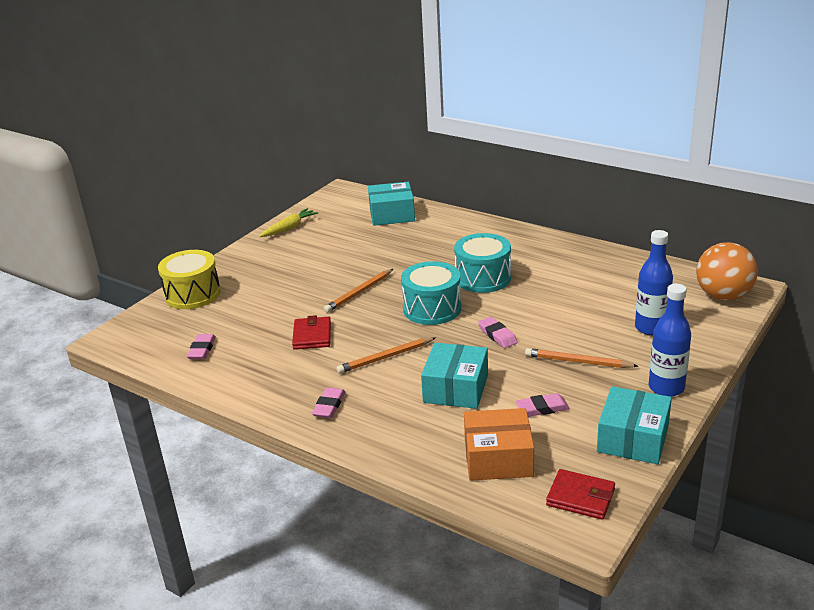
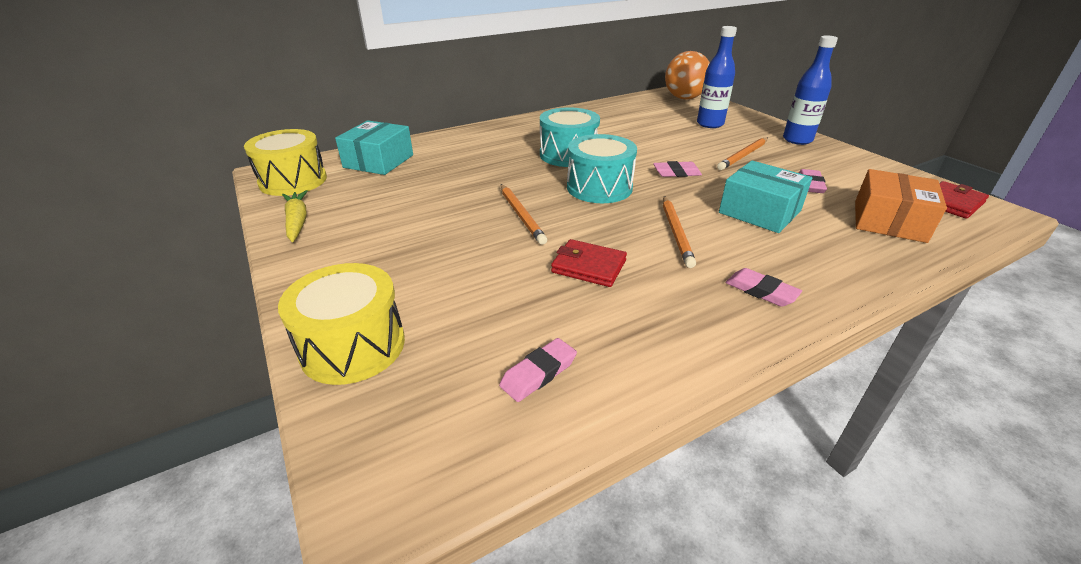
camera: 65 degrees left, 5 degrees up
pink eraser [187,334,216,359] -> pink eraser turned 75 degrees counterclockwise [499,338,577,402]
turquoise box [597,386,672,464] -> none
none -> yellow drum [244,129,327,196]

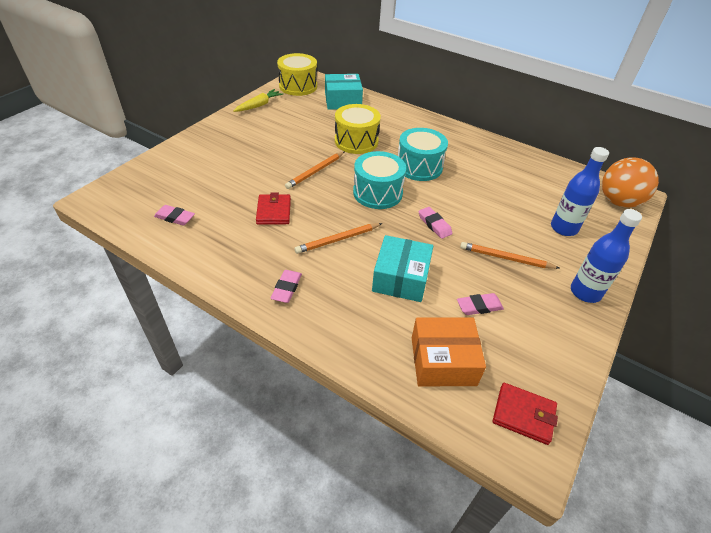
camera: 60 degrees right, 10 degrees up
yellow drum [278,263,405,385] -> yellow drum moved to [335,104,381,154]

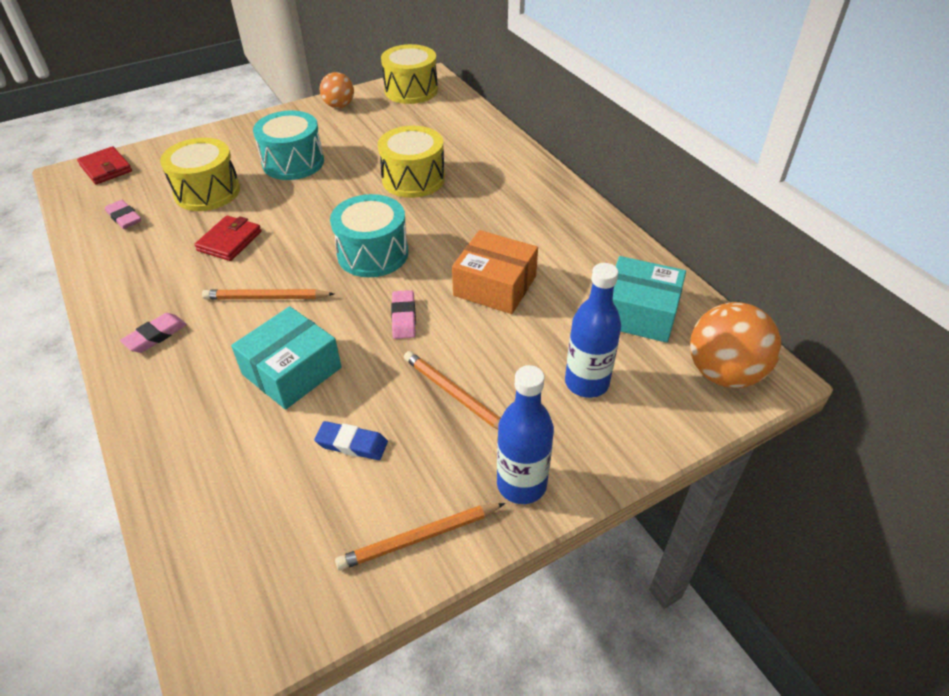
camera: 30 degrees right, 0 degrees up
yellow carrot [233,89,283,112] -> orange ball [320,72,354,108]
orange pencil [285,152,344,189] -> orange pencil moved to [335,503,505,570]
turquoise box [325,74,363,110] -> turquoise box moved to [613,256,686,343]
turquoise drum [398,128,448,181] -> turquoise drum moved to [253,111,324,180]
orange box [412,317,486,386] -> orange box moved to [452,230,538,314]
pink eraser [457,293,504,315] -> blue eraser [314,421,388,460]
red wallet [493,383,558,445] -> red wallet moved to [77,146,132,184]
none -> yellow drum [160,138,240,211]

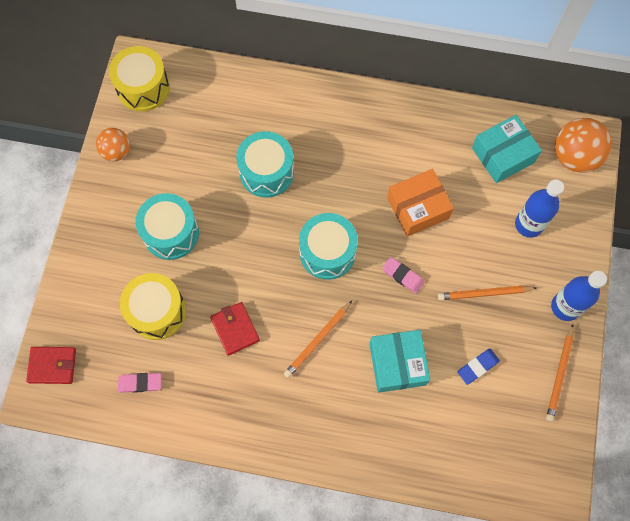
camera: 50 degrees left, 25 degrees up
pink eraser [120,313,187,353] -> none
yellow drum [378,126,445,198] -> turquoise drum [236,131,294,198]

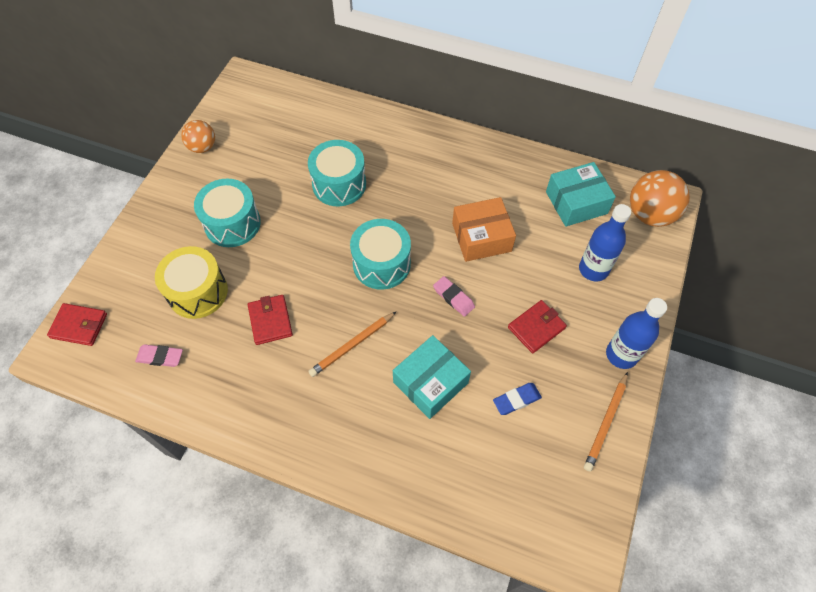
camera: 10 degrees right, 10 degrees down
yellow drum [109,46,170,112] -> none
turquoise box [369,330,430,393] -> turquoise box turned 45 degrees clockwise [393,335,471,419]
orange pencil [438,286,537,300] -> red wallet [508,300,567,353]

